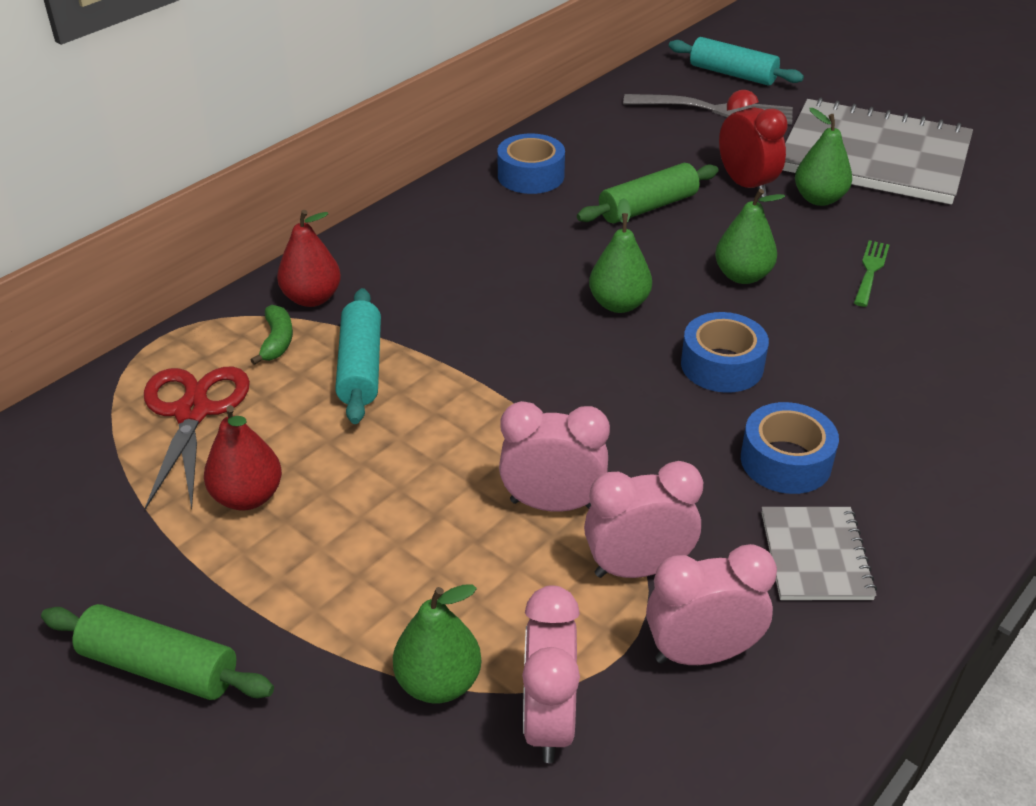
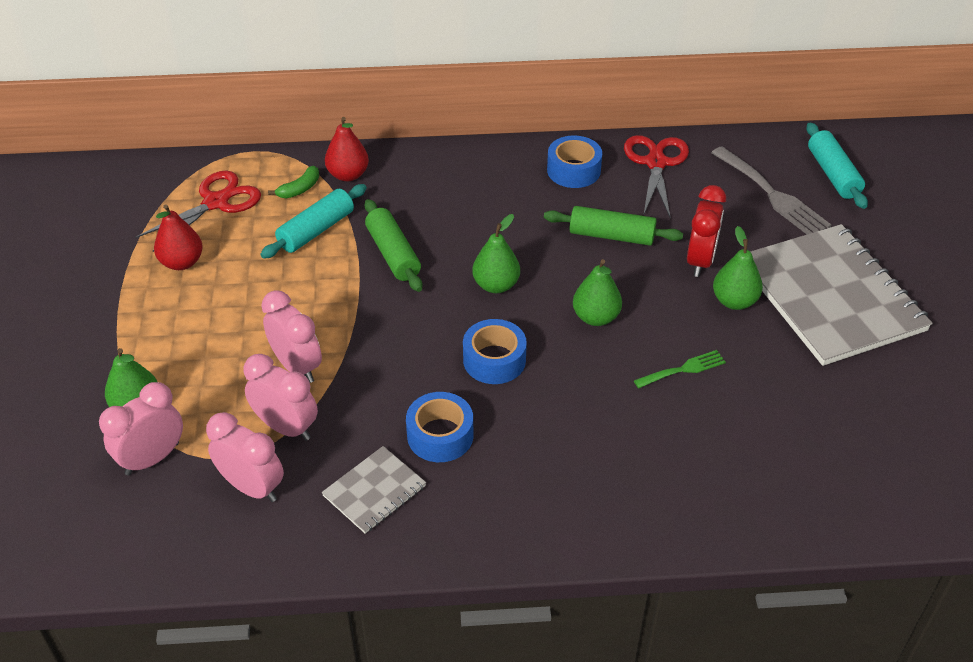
camera: 45 degrees right, 5 degrees up
green rolling pin [41,604,274,700] -> green rolling pin moved to [365,199,423,292]
none -> red scissors [624,135,689,217]

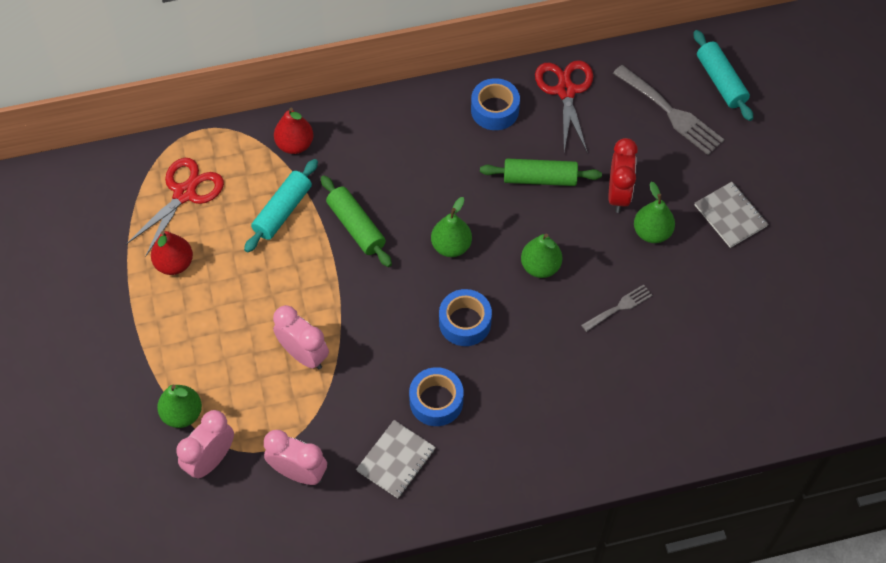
camera: 10 degrees left, 15 degrees up
pink clock [243,354,318,441] -> none
green banana [268,166,319,198] -> none
green fork [634,350,726,388] -> grey fork [581,285,653,332]
grey notebook [750,224,933,366] -> grey notebook [695,182,769,248], size x0.46

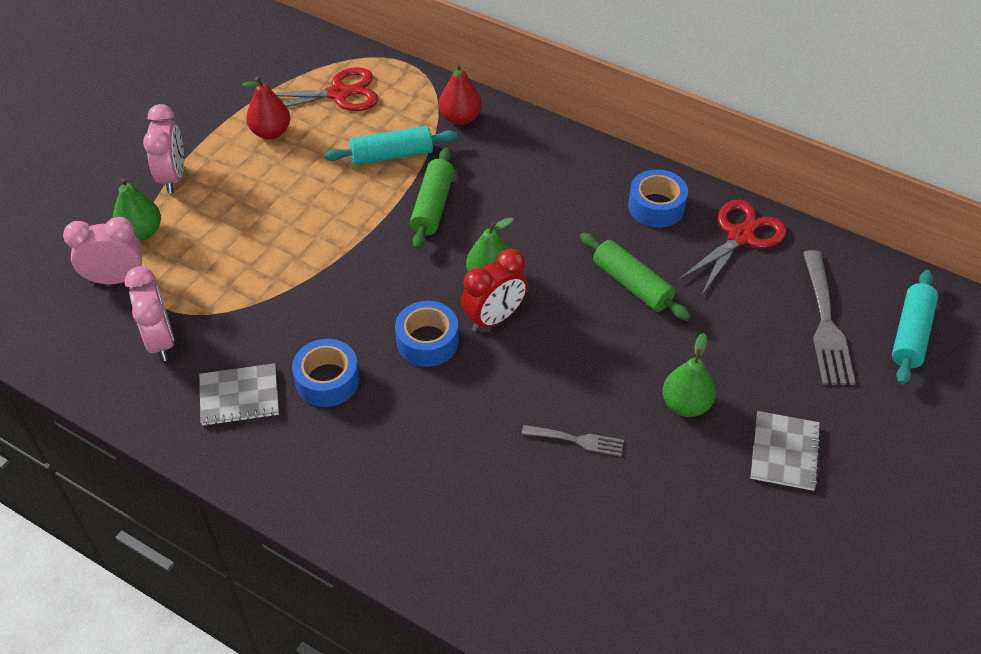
camera: 45 degrees right, 10 degrees down
pink clock [273,305,329,369] -> pink clock moved to [143,104,184,193]
green pear [521,234,562,278] -> none
red clock [608,138,638,213] -> red clock moved to [461,249,528,332]

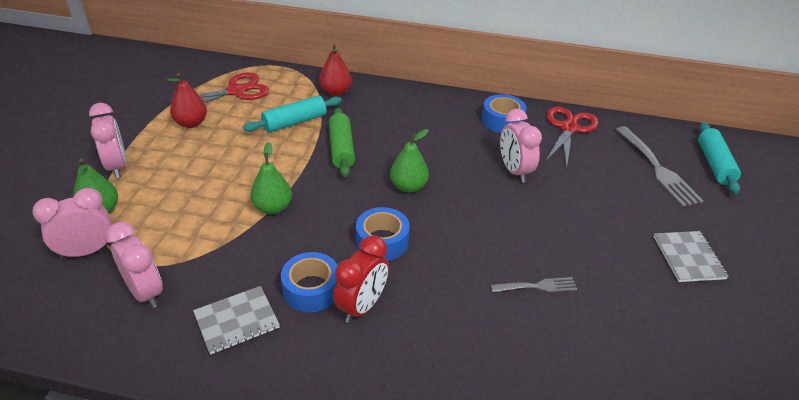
camera: 20 degrees left, 10 degrees down
red clock [461,249,528,332] -> red clock moved to [333,235,389,323]
green rolling pin [580,232,691,321] -> pink clock [500,109,542,183]
green pear [662,333,716,417] -> green pear moved to [250,142,292,214]

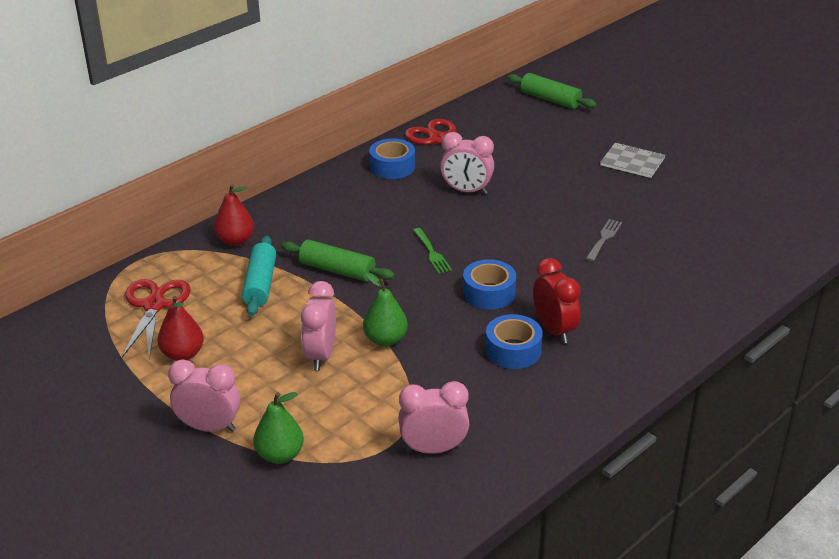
camera: 55 degrees left, 5 degrees down
pink clock [32,188,113,260] -> pink clock moved to [301,281,336,370]
grey notebook [193,286,280,355] -> none
green pear [390,129,429,193] -> green fork [413,228,452,274]
grey fork [616,126,703,207] -> none
turquoise rolling pin [698,122,741,194] -> green rolling pin [507,73,597,109]

